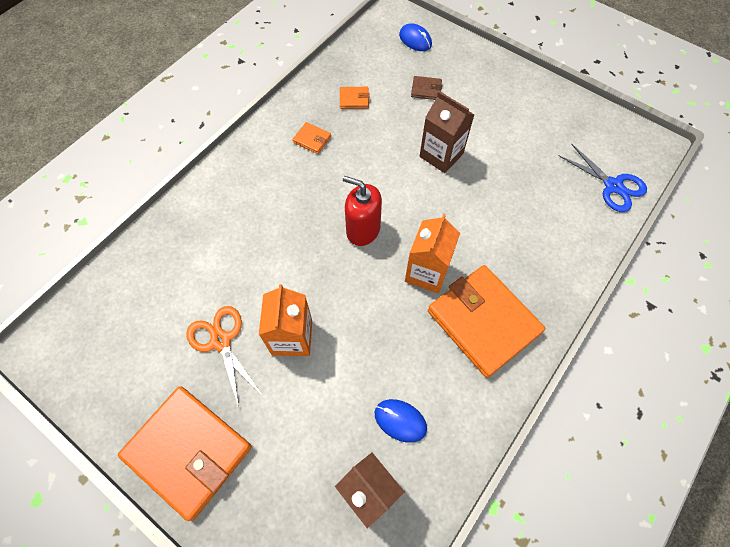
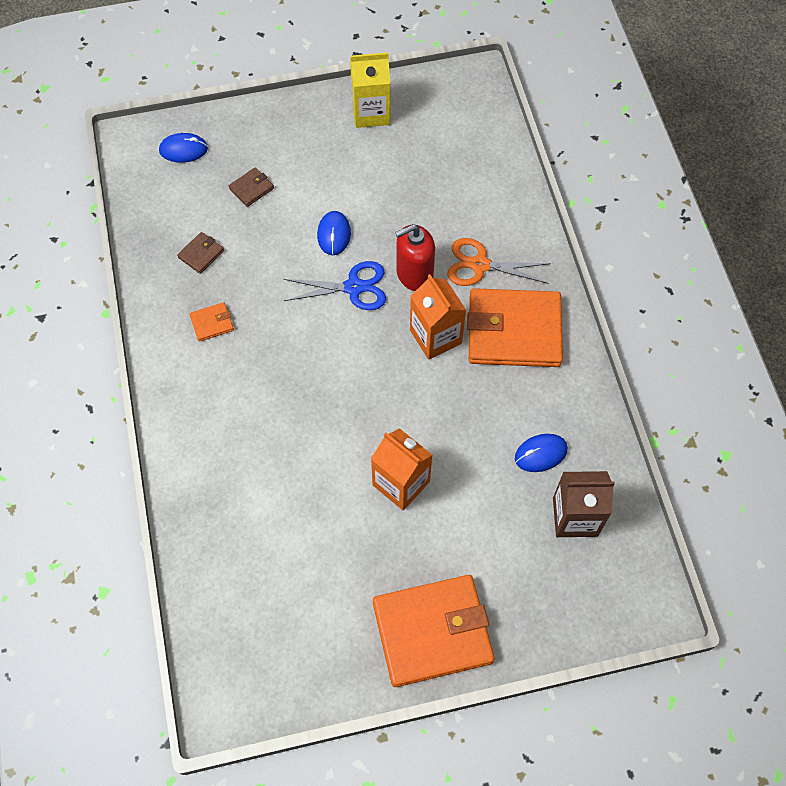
camera: 50 degrees left, 0 degrees up
orange scissors [186,306,261,408] -> orange scissors moved to [447,238,551,286]
orange wallet [340,87,370,109] -> brown wallet [177,232,224,274]
red soap dispenser [343,176,382,246] -> red soap dispenser moved to [395,224,435,291]
brown carton [420,91,474,173] -> blue mouse [317,211,351,255]
blue scissors [559,143,647,212] -> blue scissors moved to [284,261,386,310]
none -> yellow carton [350,52,390,128]

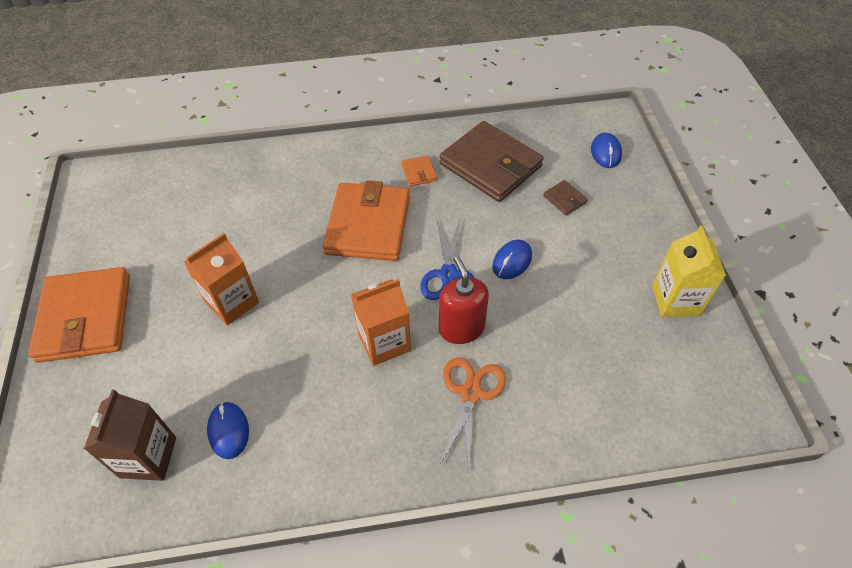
camera: 95 degrees right, 10 degrees down
brown wallet [177,232,224,274] -> brown wallet [440,121,544,202], size x2.46
blue mouse [317,211,351,255] -> blue mouse turned 60 degrees counterclockwise [492,240,532,279]
orange wallet [467,288,563,367] -> orange wallet moved to [322,181,410,261]

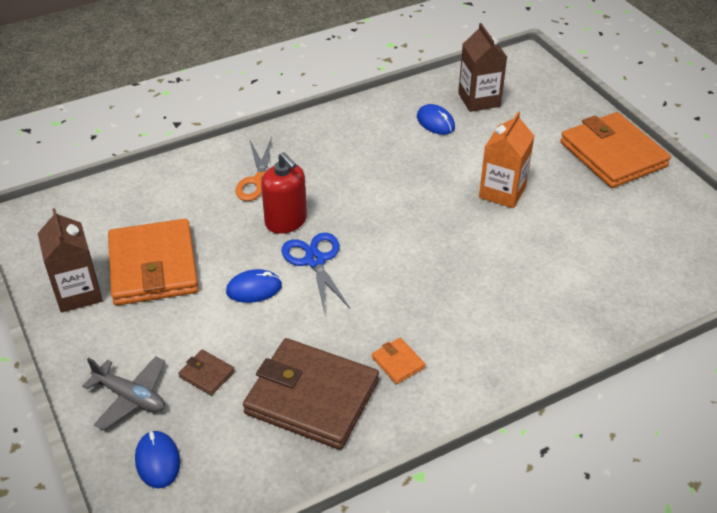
camera: 160 degrees right, 10 degrees down
orange wallet [322,181,410,261] -> orange wallet moved to [108,219,199,306]
orange carton [351,279,411,366] -> none
blue mouse [492,240,532,279] -> blue mouse turned 60 degrees clockwise [226,269,282,303]
yellow carton [652,225,726,317] -> brown carton [38,208,103,313]
none -> grey plane [82,356,165,430]

